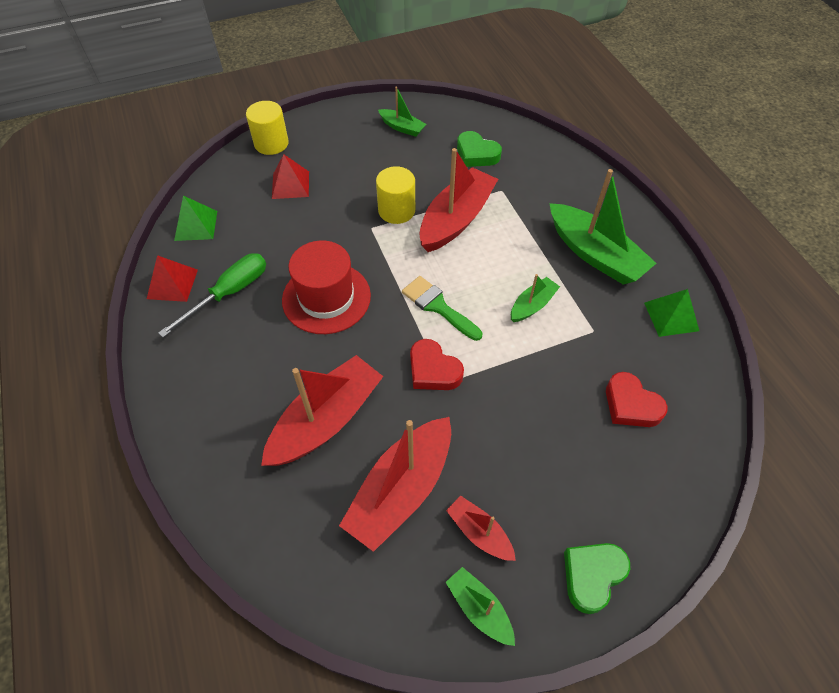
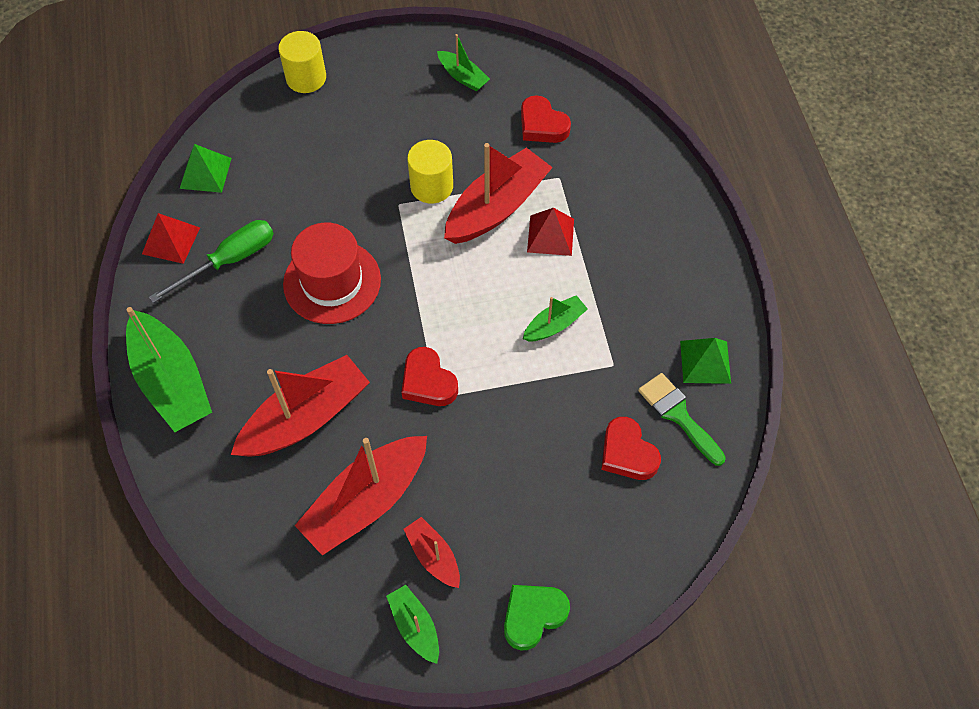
camera: 10 degrees right, 5 degrees up
red pyramid [272,154,309,199] -> red pyramid moved to [527,208,574,256]
green brush [402,276,482,341] -> green brush moved to [638,373,726,466]
green heart [457,131,502,167] -> red heart [521,95,571,143]
green boat [549,169,657,285] -> green boat moved to [126,307,212,432]

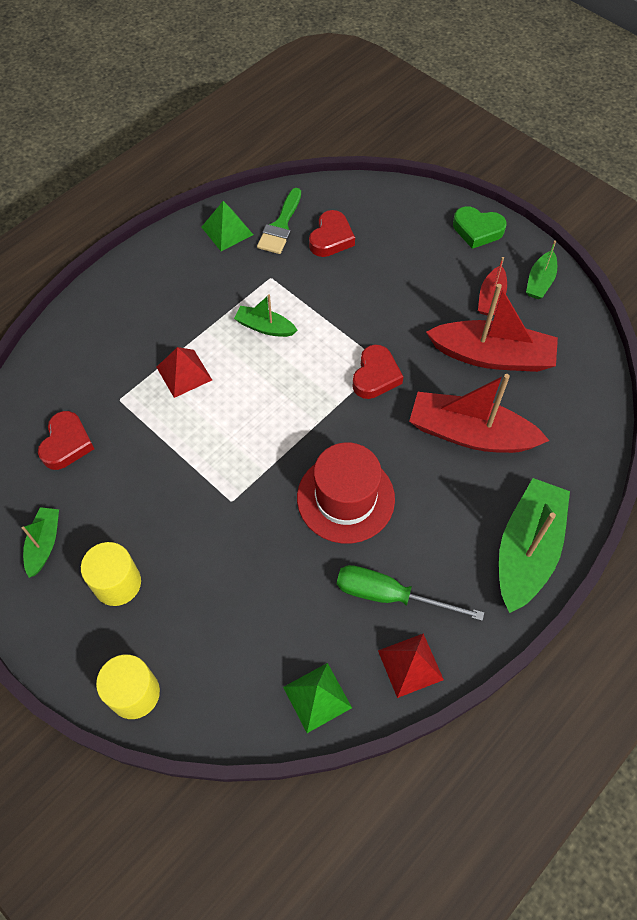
camera: 125 degrees left, 0 degrees up
yellow cylinder [407,140,453,204] -> yellow cylinder moved to [81,542,141,606]
red boat [444,143,553,244] -> none

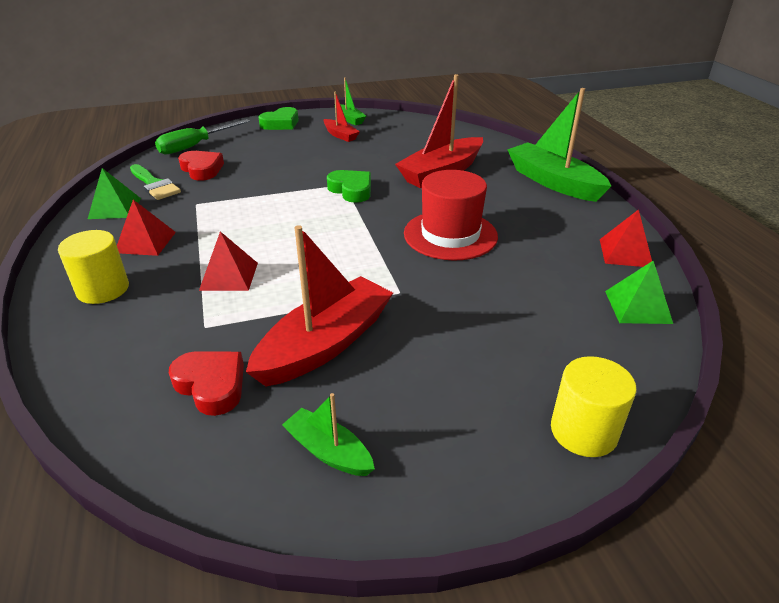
camera: 60 degrees left, 25 degrees down
yellow cylinder [81,542,141,606] -> yellow cylinder moved to [58,230,129,304]
green boat [234,294,298,337] -> none
green screwdriver [337,565,484,621] -> green screwdriver moved to [155,119,250,155]
red heart [352,344,403,399] -> green heart [327,170,371,203]
red boat [426,284,558,372] -> red boat moved to [246,225,393,386]
none -> red pyramid [117,200,176,256]

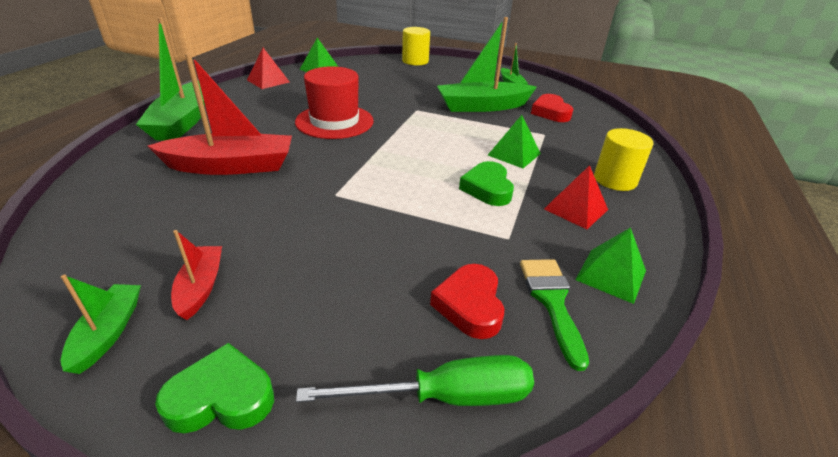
camera: 145 degrees left, 0 degrees up
red pyramid [199,231,258,291] -> green pyramid [488,115,541,168]
red boat [246,225,393,386] -> green boat [437,17,537,112]
green heart [327,170,371,203] -> green heart moved to [459,161,514,206]

